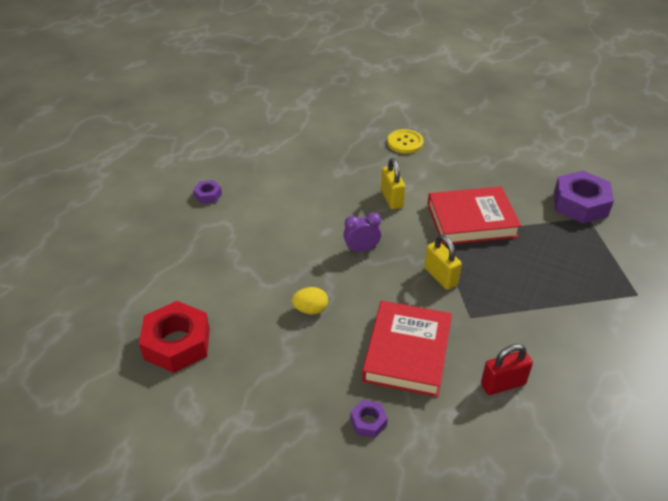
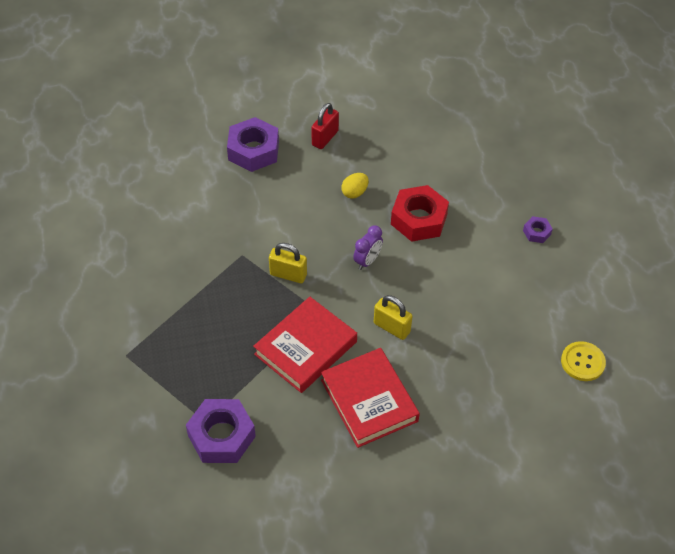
camera: 140 degrees right, 10 degrees up
red nut [139,301,210,373] -> red nut moved to [391,185,449,242]
purple nut [350,400,388,438] -> purple nut [227,117,279,172], size x2.10
red book [362,301,452,397] -> red book moved to [321,348,420,448]
yellow button [387,129,424,154] -> yellow button moved to [561,341,606,381]
red padlock [481,344,533,395] -> red padlock moved to [311,103,339,149]

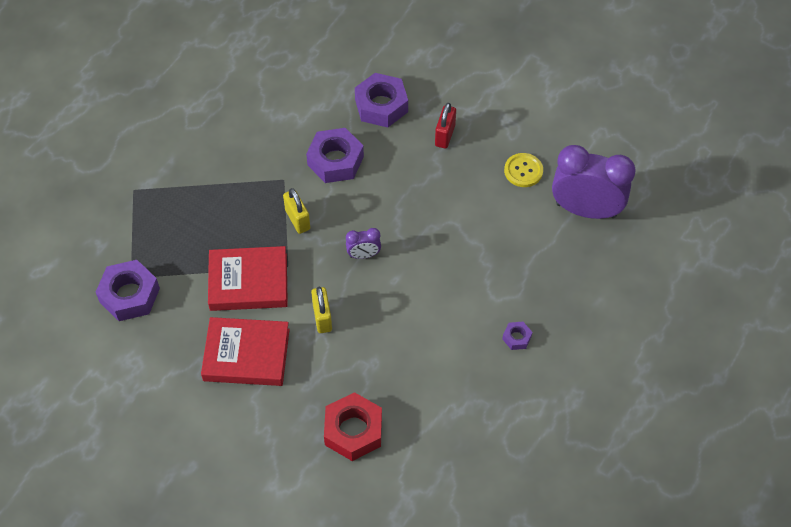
camera: 45 degrees right, 5 degrees up
red padlock [311,103,339,149] -> red padlock turned 60 degrees counterclockwise [435,103,456,149]
red book [321,348,420,448] -> red book turned 75 degrees clockwise [201,317,290,386]
yellow egg [341,173,369,199] -> none
red nut [391,185,449,242] -> red nut moved to [324,392,382,461]
yellow button [561,341,606,381] -> yellow button moved to [504,153,543,187]
none -> purple nut [306,128,364,183]
none -> purple clock [552,145,635,219]

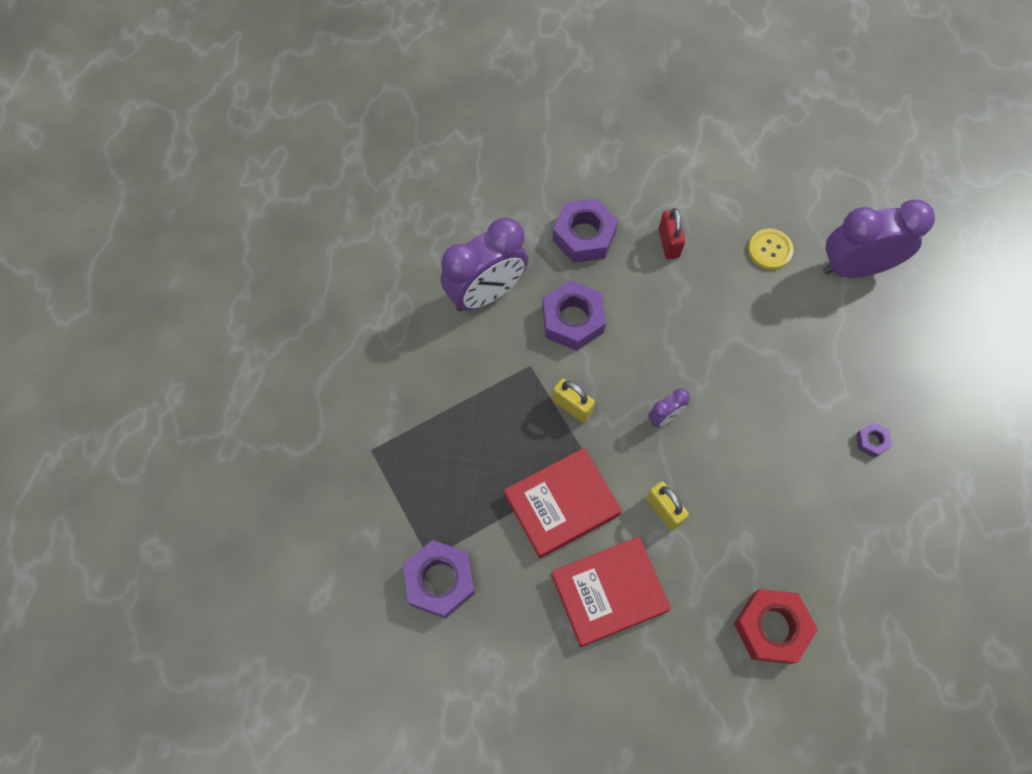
camera: 25 degrees left, 10 degrees up
none -> purple clock [441,217,528,311]

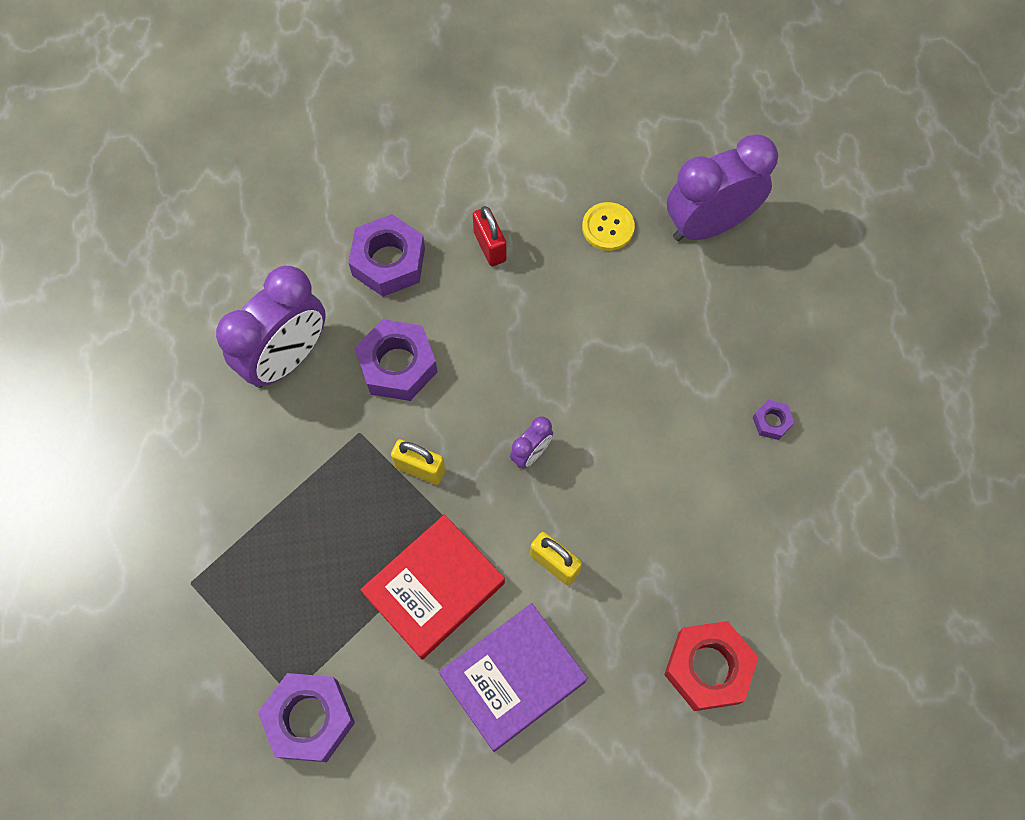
camera: 15 degrees left, 0 degrees up
red book [551,537,671,647] -> purple book [439,603,587,752]

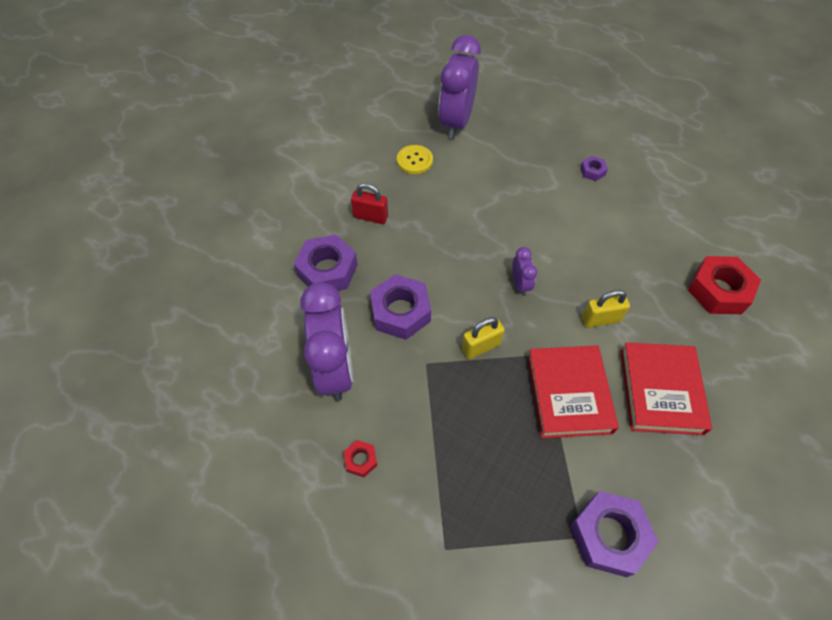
camera: 50 degrees left, 10 degrees down
purple book [439,603,587,752] -> red book [620,342,712,435]
none -> red nut [344,440,377,477]

